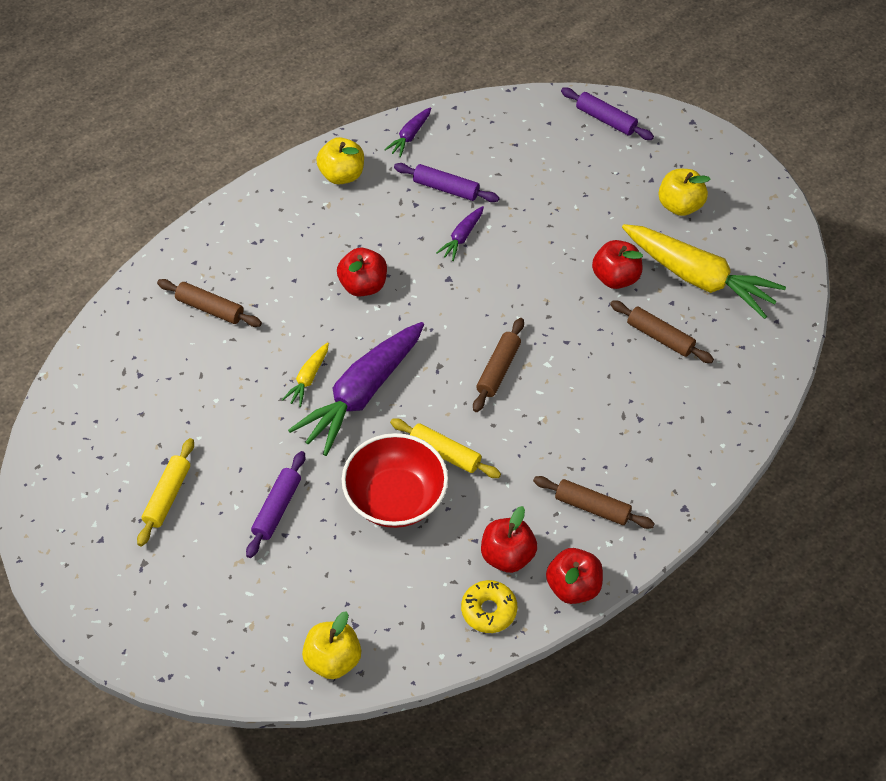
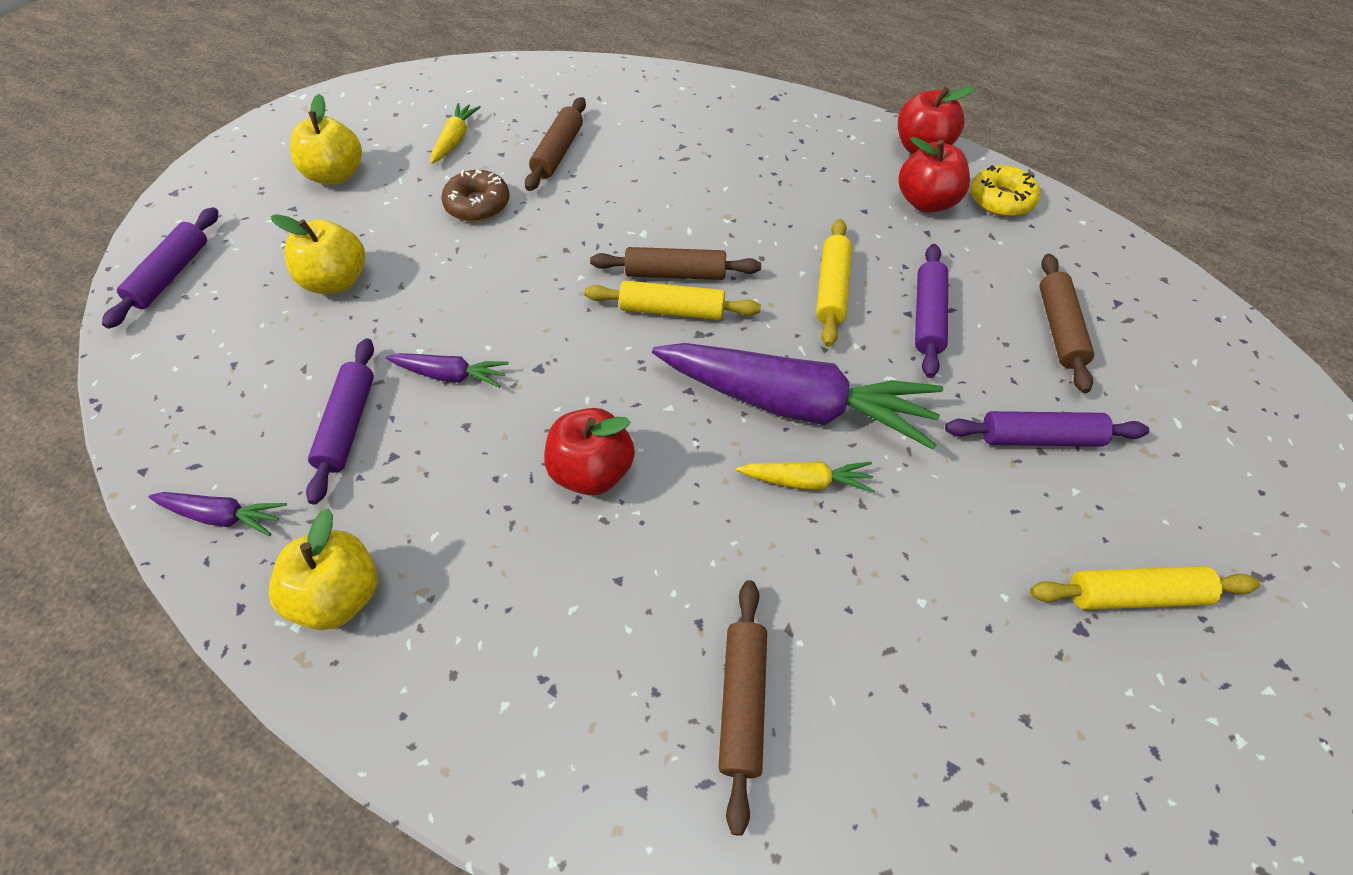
camera: 110 degrees left, 0 degrees up
yellow apple [302,611,361,679] -> yellow apple moved to [271,214,365,294]
red bowl [342,433,448,528] -> purple rolling pin [915,244,948,378]
brown rolling pin [533,476,655,529] -> brown rolling pin moved to [1039,254,1094,393]
red apple [592,240,643,289] -> brown donut [441,169,510,222]
yellow carrot [622,224,786,319] -> yellow carrot [430,103,481,164], size x0.44
none -> yellow rolling pin [584,280,761,320]

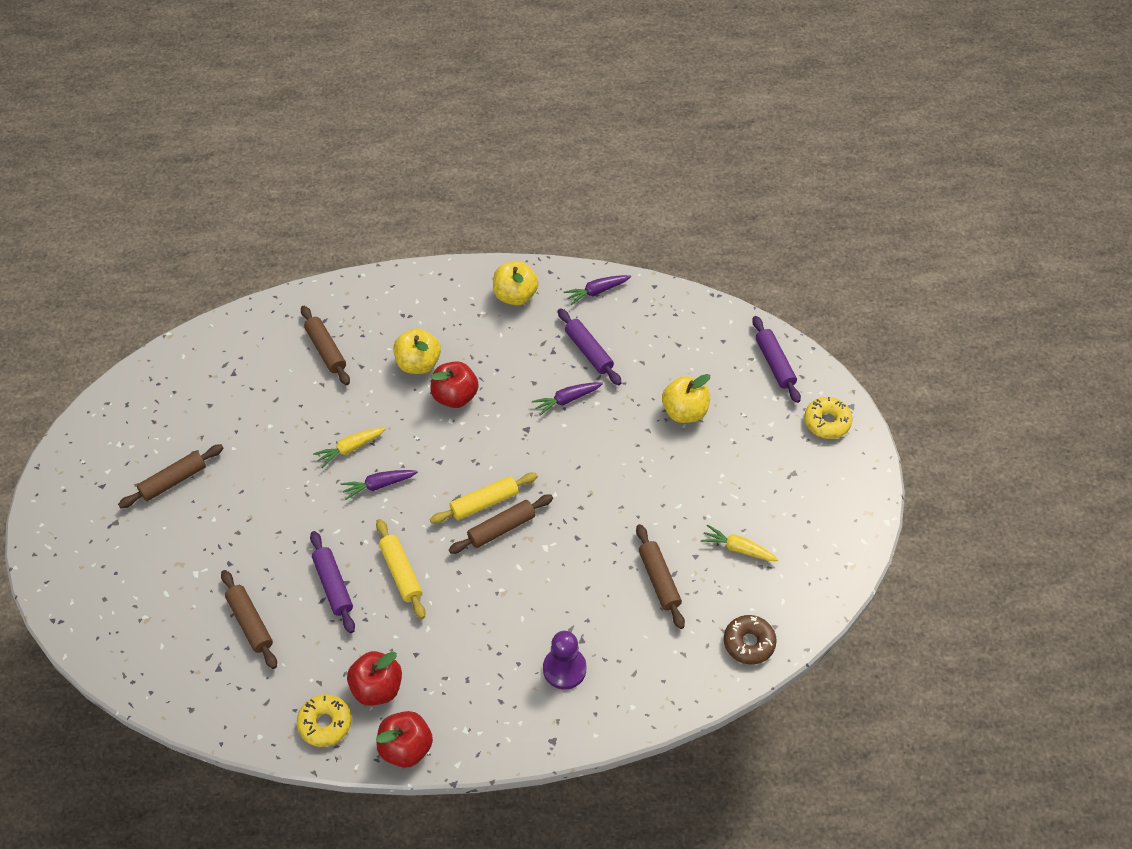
camera: 145 degrees right, 0 degrees up
yellow apple [290,94,362,185] -> yellow apple moved to [393,328,441,374]
yellow carrot [430,103,481,164] -> yellow carrot turned 135 degrees clockwise [701,524,779,561]
brown donut [441,169,510,222] -> brown donut moved to [724,615,777,665]
purple carrot [652,343,943,450] -> purple carrot [341,470,418,500], size x0.44
purple rolling pin [945,411,1149,446] -> none
yellow rolling pin [1030,566,1260,610] -> brown rolling pin [118,444,224,508]
none -> purple pawn [543,631,587,690]
none -> yellow donut [804,397,853,439]

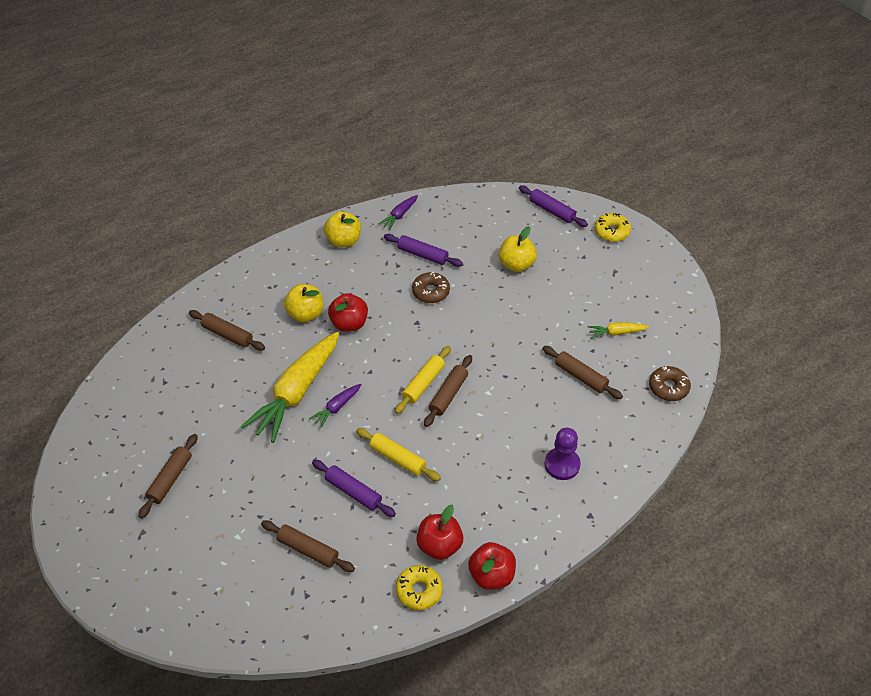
camera: 30 degrees left, 5 degrees down
yellow carrot [313,428,386,468] -> yellow carrot [241,332,339,443], size x2.26
purple carrot [532,382,603,416] -> brown donut [412,271,450,303]

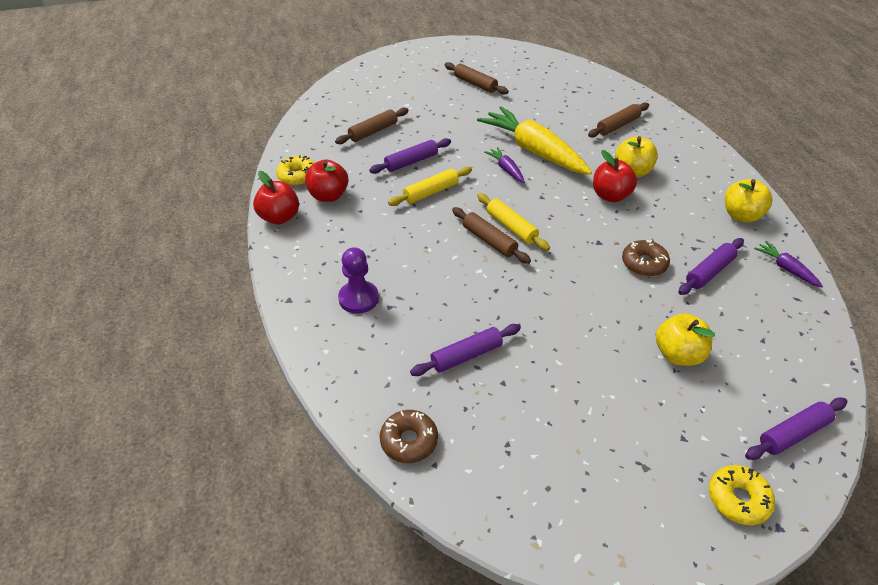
camera: 110 degrees right, 5 degrees down
brown rolling pin [543,346,623,399] -> purple rolling pin [410,324,521,376]
yellow carrot [587,322,649,339] -> none

